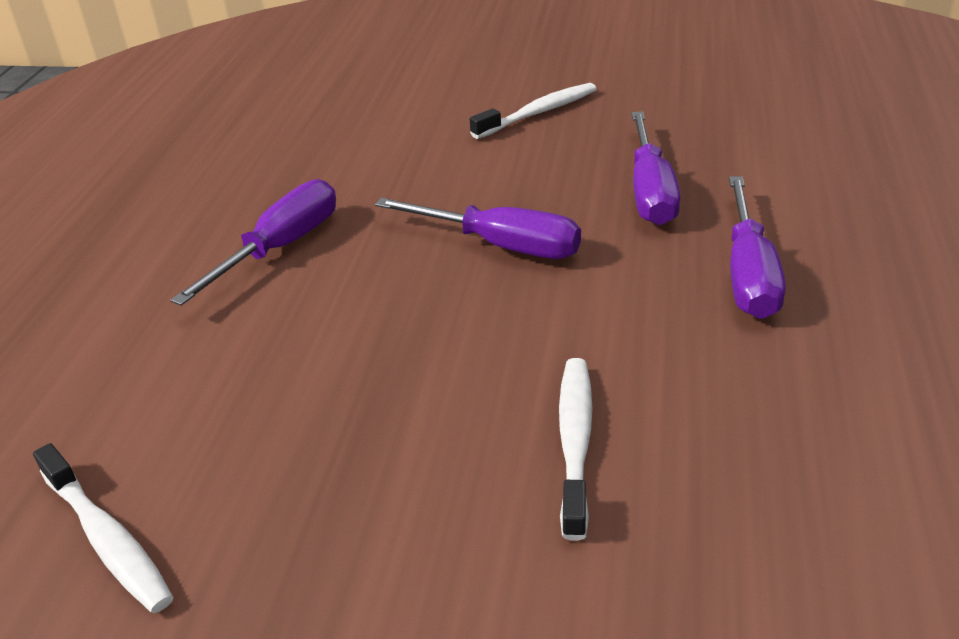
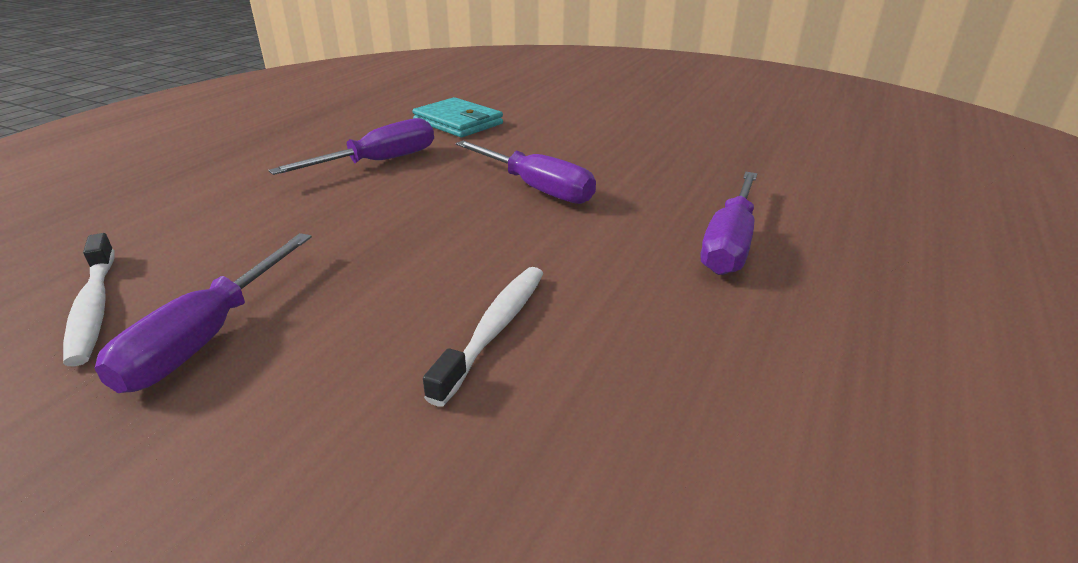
camera: 15 degrees right, 5 degrees down
white toothbrush [470,83,596,139] -> none
purple screwdriver [631,111,680,225] -> purple screwdriver moved to [95,233,312,393]
none -> turquoise wallet [412,97,503,137]

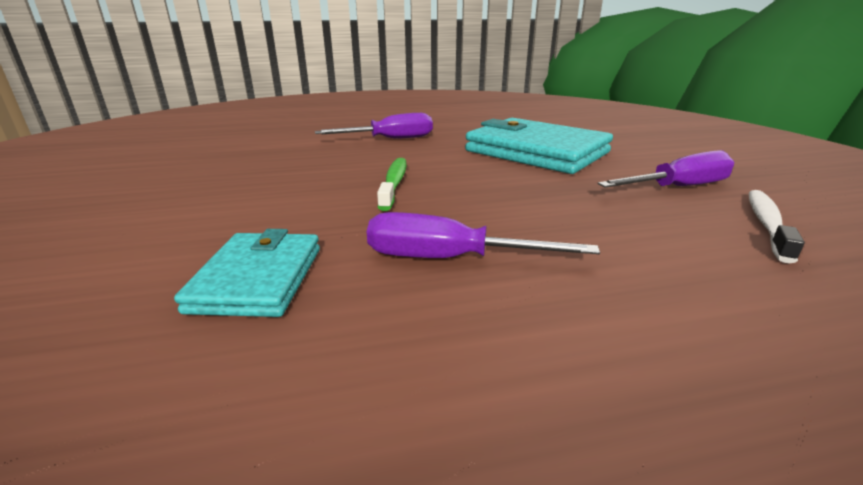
camera: 130 degrees left, 5 degrees down
white toothbrush [423,267,544,407] -> turquoise wallet [465,118,613,174]
purple screwdriver [456,140,596,204] -> green toothbrush [377,158,407,211]

